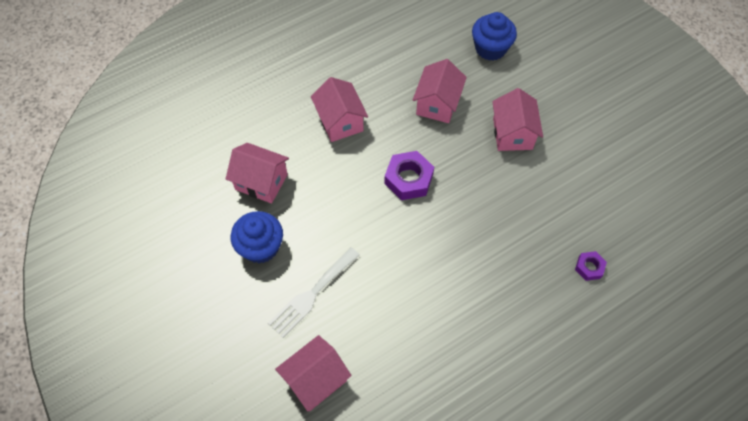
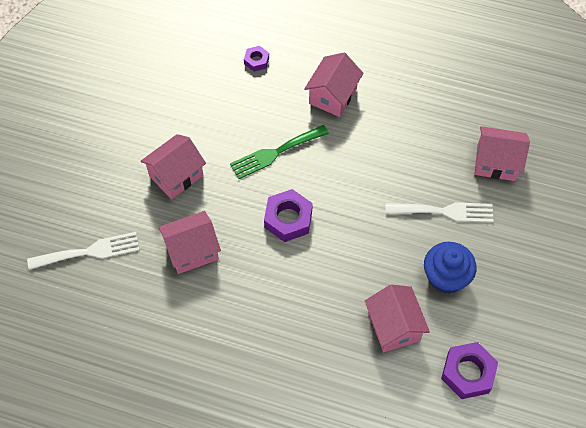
camera: 130 degrees left, 0 degrees up
pink house [311,77,368,142] -> pink house moved to [304,53,364,117]
blue cupcake [472,12,517,61] -> white fork [27,232,140,270]
none -> green fork [230,125,329,179]
none -> purple nut [441,342,498,399]

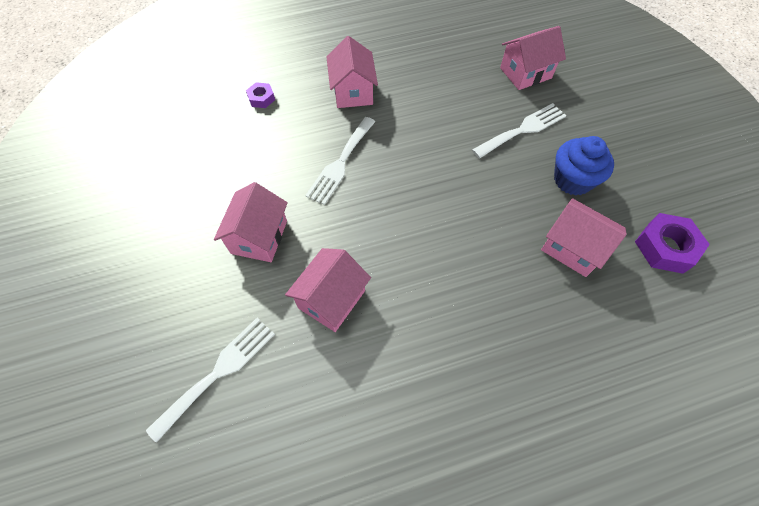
camera: 35 degrees left, 0 degrees up
green fork [230,125,329,179] -> white fork [305,117,375,205]
purple nut [264,189,313,242] -> none

